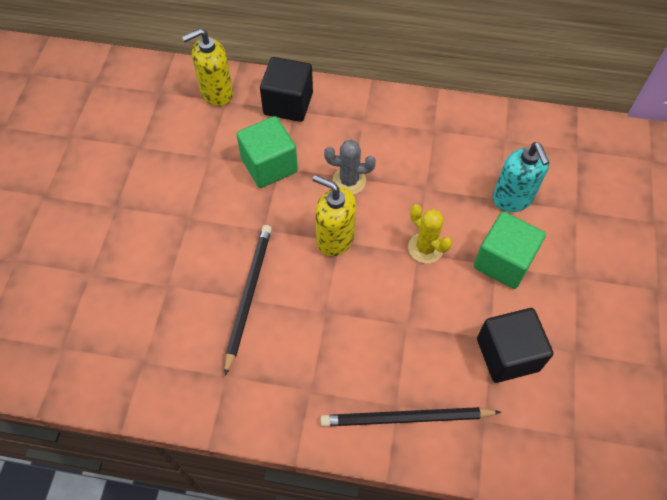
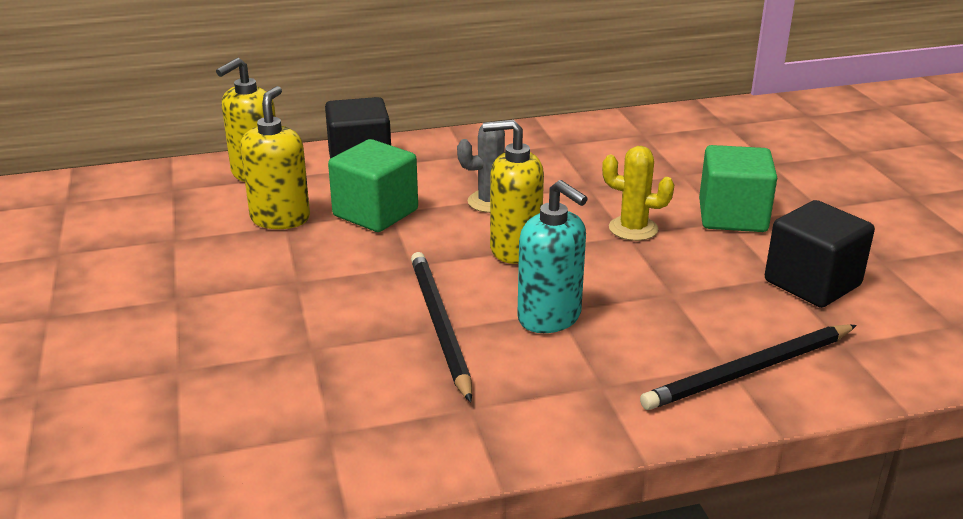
camera: 25 degrees left, 30 degrees down
turquoise soap dispenser [493,142,550,212] -> turquoise soap dispenser moved to [517,180,588,333]
none -> yellow soap dispenser [240,86,310,229]

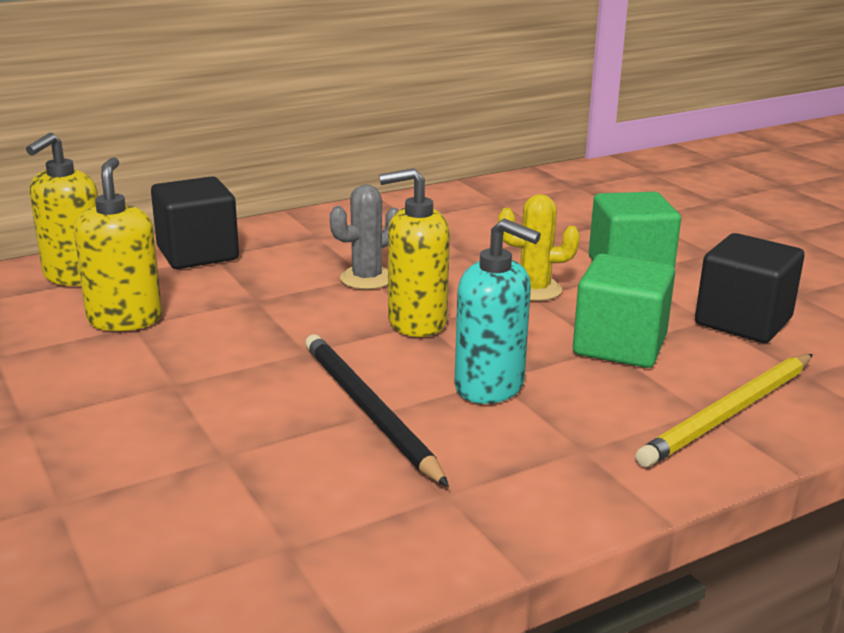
camera: 15 degrees left, 5 degrees down
green cube [328,139,418,232] -> green cube moved to [573,254,675,368]
black pencil [640,324,857,410] -> yellow pencil [635,354,813,467]

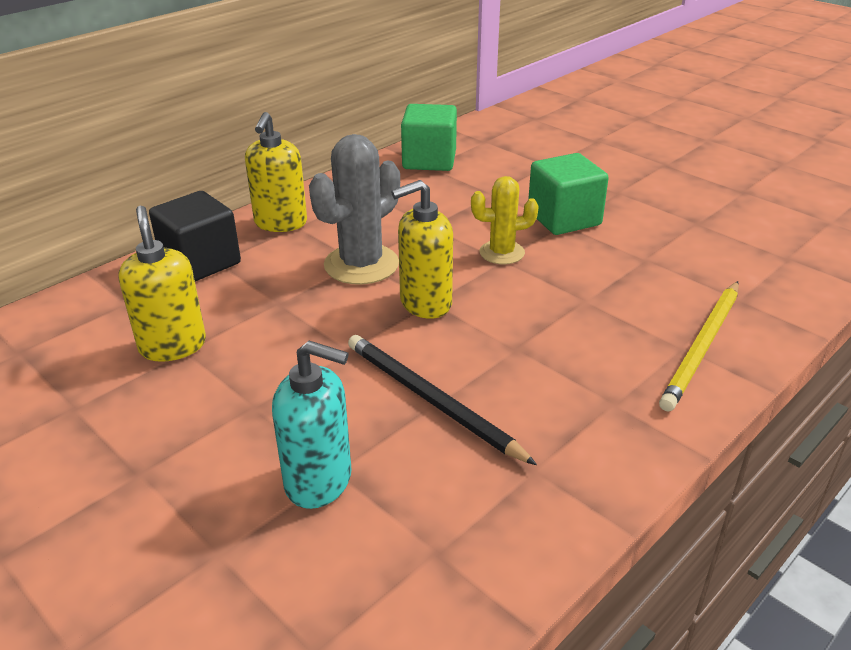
camera: 15 degrees left, 10 degrees up
yellow soap dispenser [26,133,98,286] -> yellow soap dispenser moved to [245,112,307,232]
grey cactus [330,184,399,289] -> grey cactus [309,134,400,285], size x1.62
turquoise soap dispenser [454,219,541,404] -> turquoise soap dispenser moved to [272,341,351,509]
green cube [573,254,675,368] -> green cube moved to [401,104,457,171]
black cube [695,233,804,343] -> none

